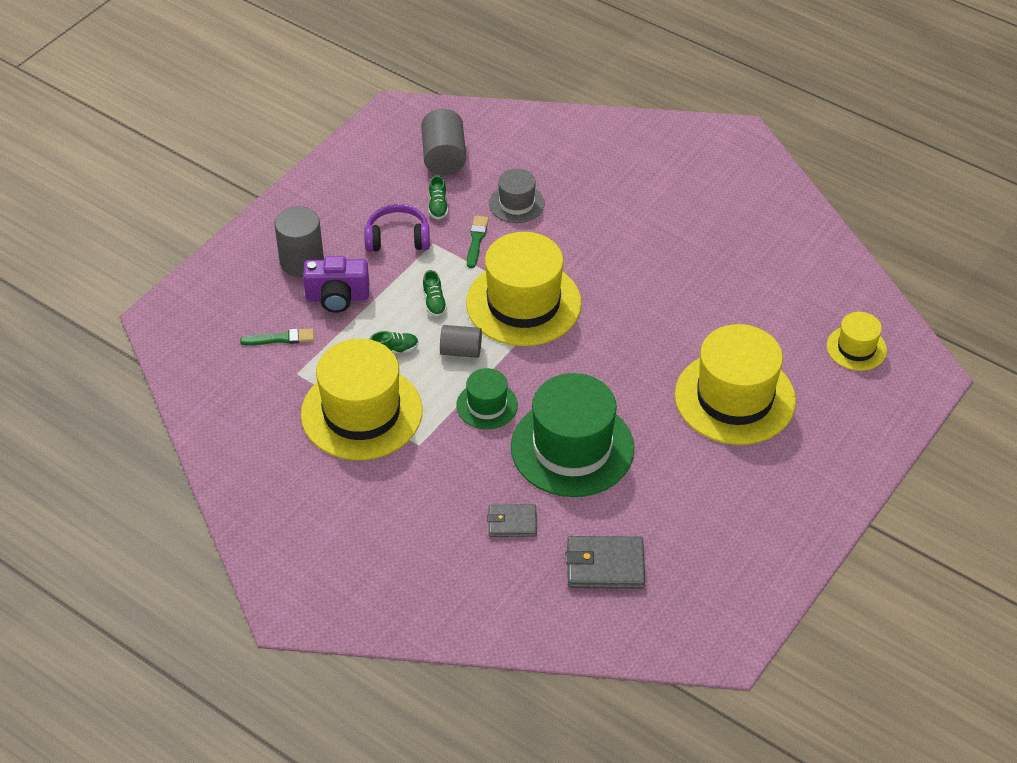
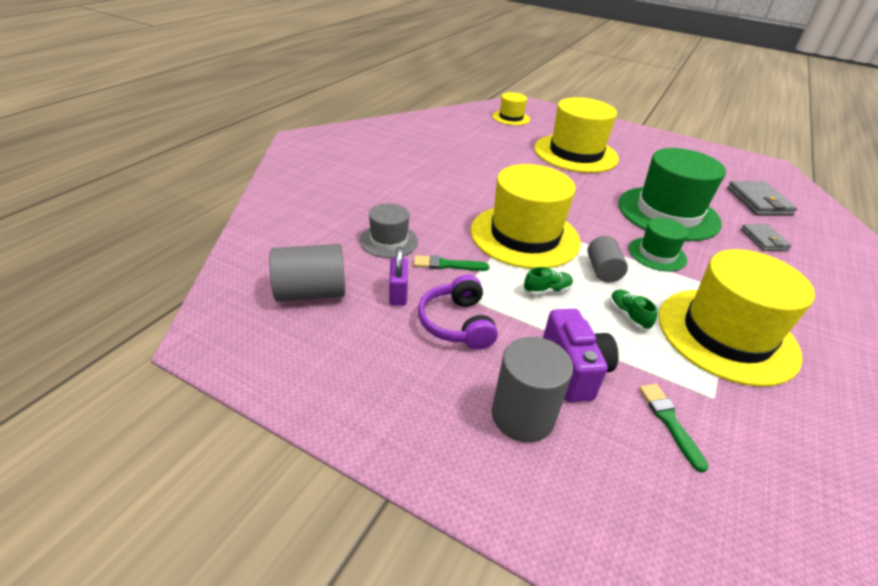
camera: 100 degrees left, 10 degrees down
green shoe [429,175,448,220] -> purple padlock [389,247,408,306]

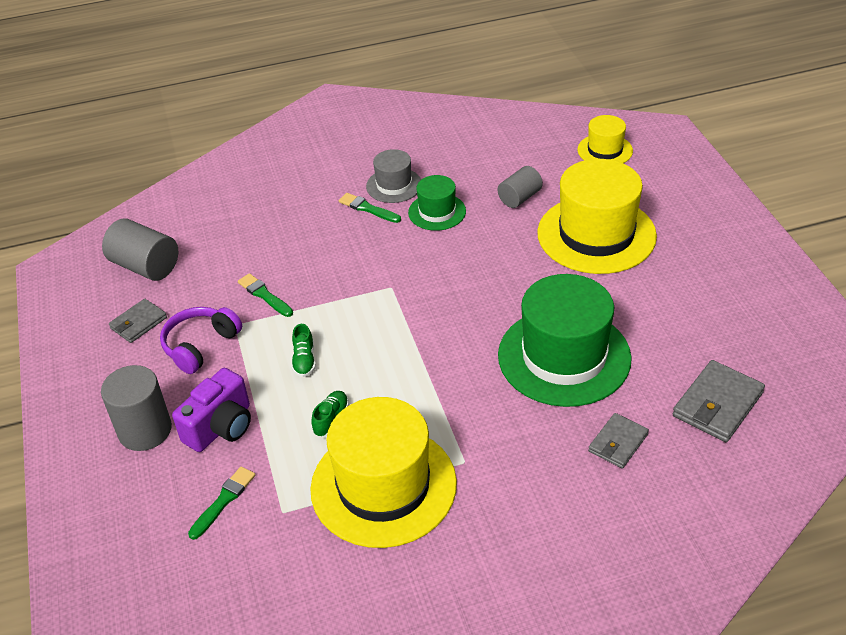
camera: 50 degrees right, 5 degrees up
grey hat [360,203,418,258] -> grey hat moved to [366,149,421,203]
purple padlock [389,247,408,306] -> none
yellow hat [471,164,581,269] -> none
green shoe [524,267,573,295] -> green shoe turned 60 degrees clockwise [292,324,316,377]
grey cylinder [587,236,628,283] -> grey cylinder moved to [497,166,543,208]
green hat [629,218,688,271] -> green hat moved to [408,175,466,231]
none -> grey wallet [109,299,167,343]
none -> green brush [339,193,401,223]

